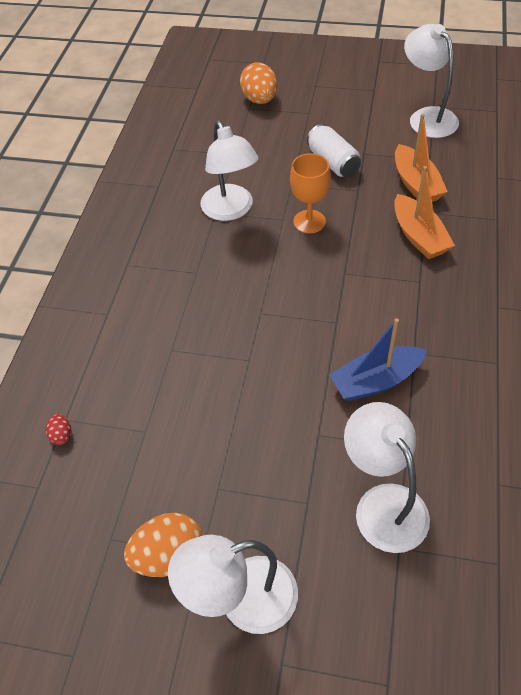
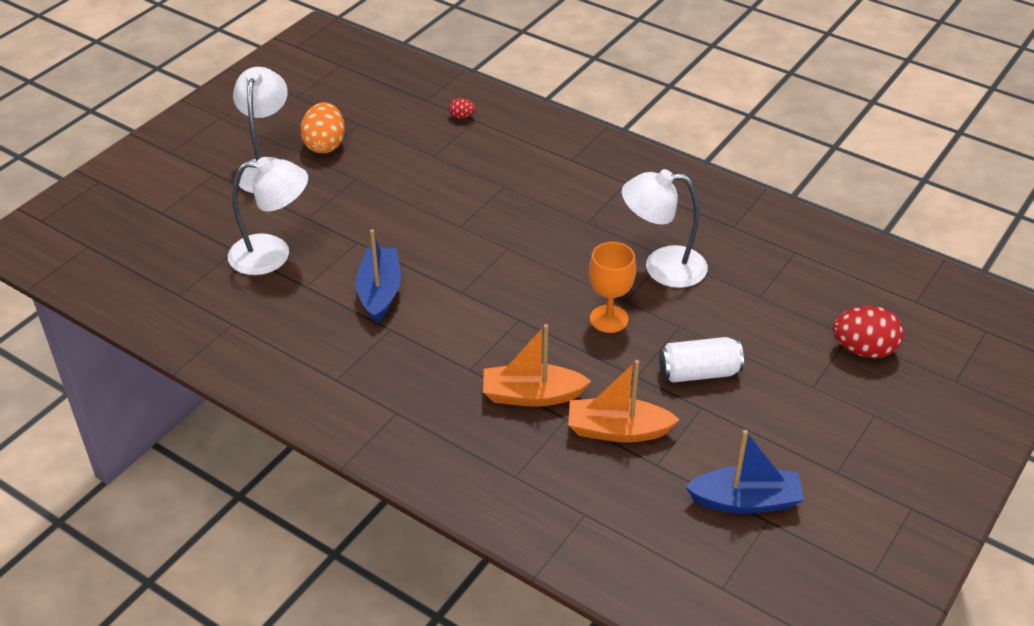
camera: 110 degrees right, 10 degrees down
orange egg [240,62,277,104] -> red egg [833,306,904,358]
white lamp [404,24,459,138] -> blue boat [685,430,804,514]

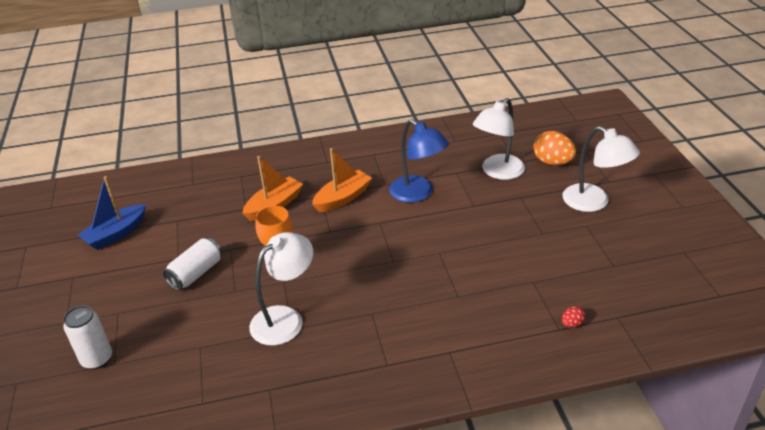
camera: 135 degrees right, 5 degrees down
orange egg [300,102,345,154] -> orange egg moved to [533,131,576,165]
blue boat [356,229,401,323] -> blue lamp [389,119,449,203]
orange boat [568,360,680,442] -> orange boat moved to [312,148,372,212]
red egg [833,306,904,358] -> white can [63,305,112,370]

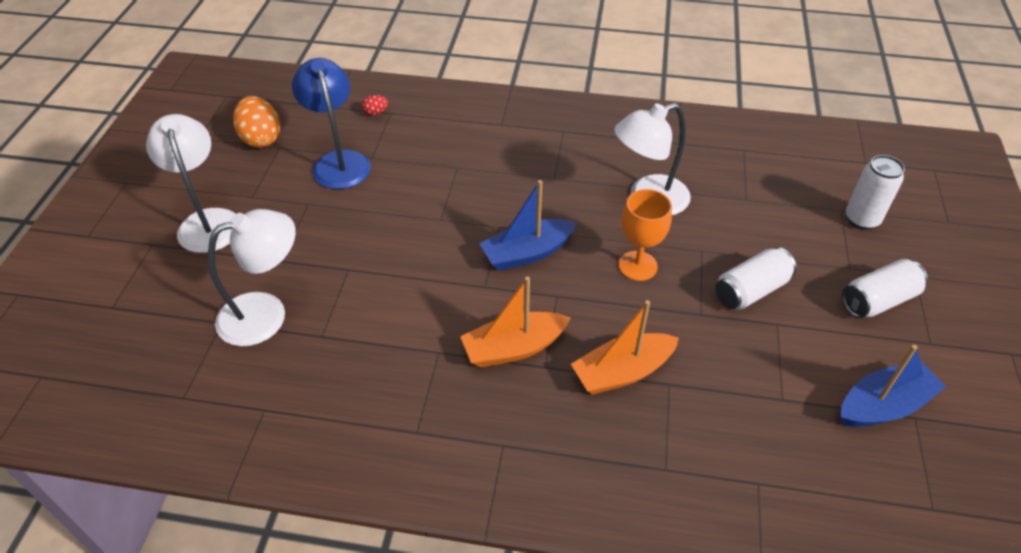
camera: 160 degrees left, 10 degrees up
blue lamp [389,119,449,203] -> blue lamp moved to [292,58,371,189]
orange egg [533,131,576,165] -> orange egg moved to [233,96,280,148]
none -> blue boat [479,180,576,271]
none -> white can [842,259,928,318]

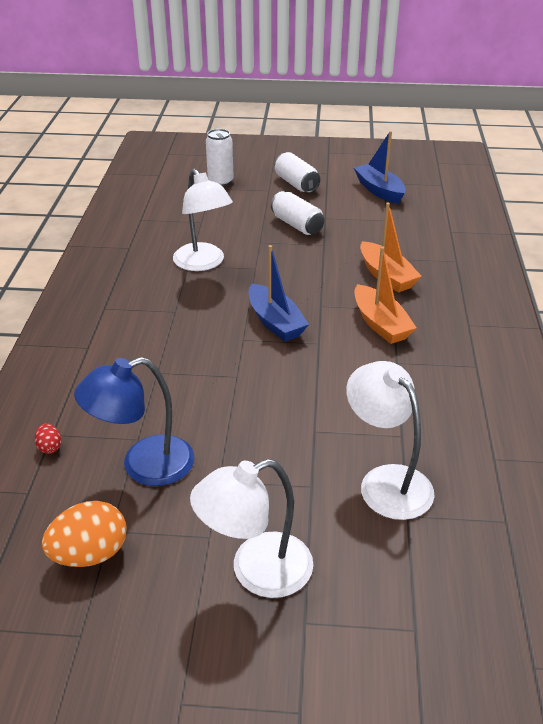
camera: 95 degrees left, 10 degrees down
orange goblet [619,189,672,281] -> none

